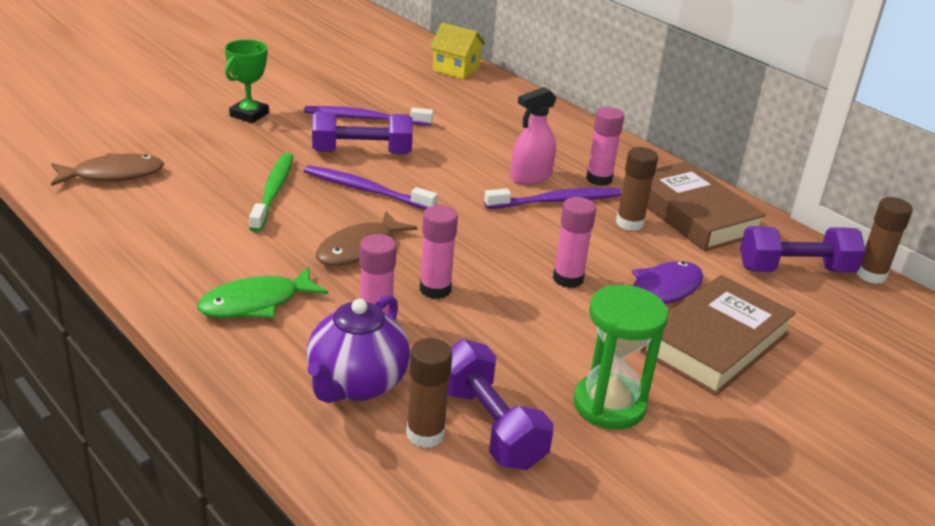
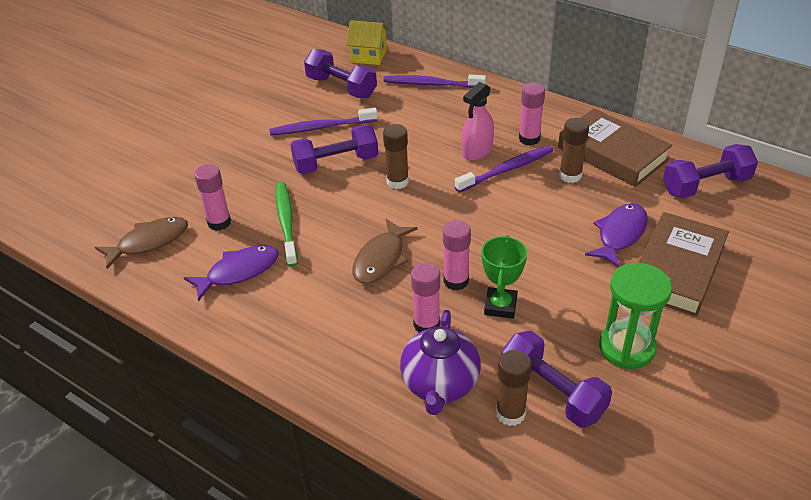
camera: 10 degrees left, 10 degrees up
green fish [197,267,328,318] -> none
green trophy [225,39,269,123] -> green trophy moved to [482,235,527,319]
purple toothbrush [304,165,438,210] -> purple toothbrush moved to [383,74,486,88]
pink glue stick [553,197,596,288] -> pink glue stick moved to [194,164,231,231]
brown glue stick [857,197,913,284] -> brown glue stick moved to [383,124,409,189]
none -> purple fish [184,245,279,301]
none -> purple dumbbell [304,49,377,98]

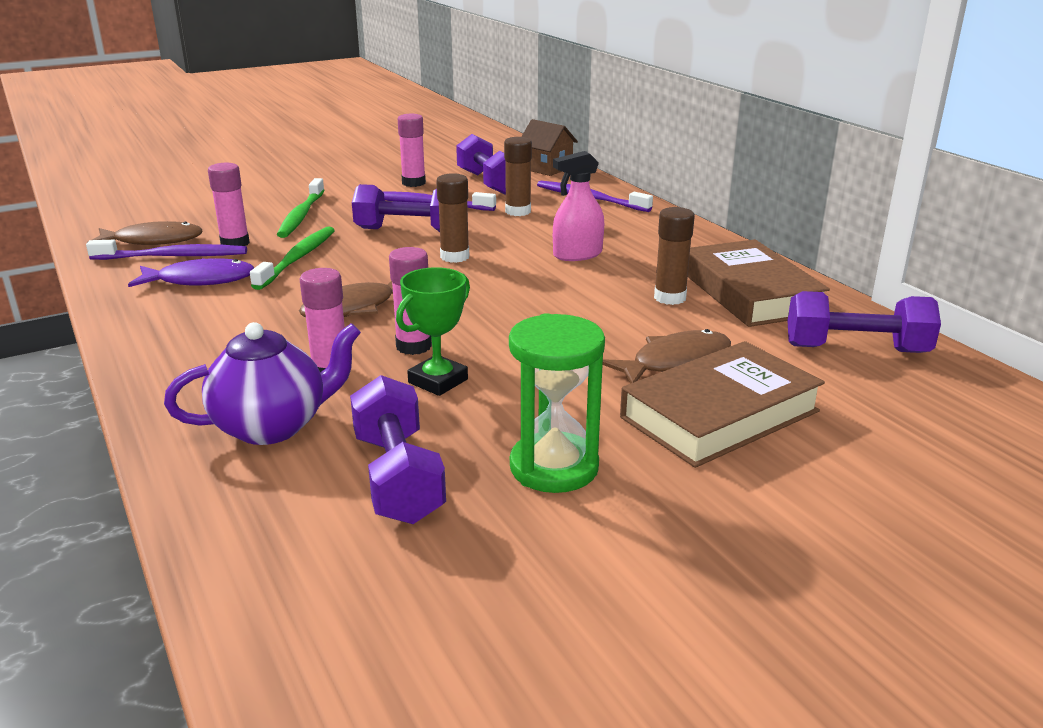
camera: 25 degrees right, 15 degrees down
yellow house [346,20,389,65] -> brown house [521,119,578,176]
purple teapot [400,310,481,415] -> purple teapot turned 150 degrees counterclockwise [164,322,361,445]
purple toothbrush [455,145,554,193] -> purple toothbrush moved to [86,240,247,260]
brown glue stick [496,350,532,426] -> brown glue stick moved to [504,137,532,216]
pink glue stick [519,82,545,146] -> pink glue stick moved to [398,114,426,187]
purple fish [585,203,648,267] -> brown fish [603,329,731,384]
none -> green toothbrush [277,178,325,238]

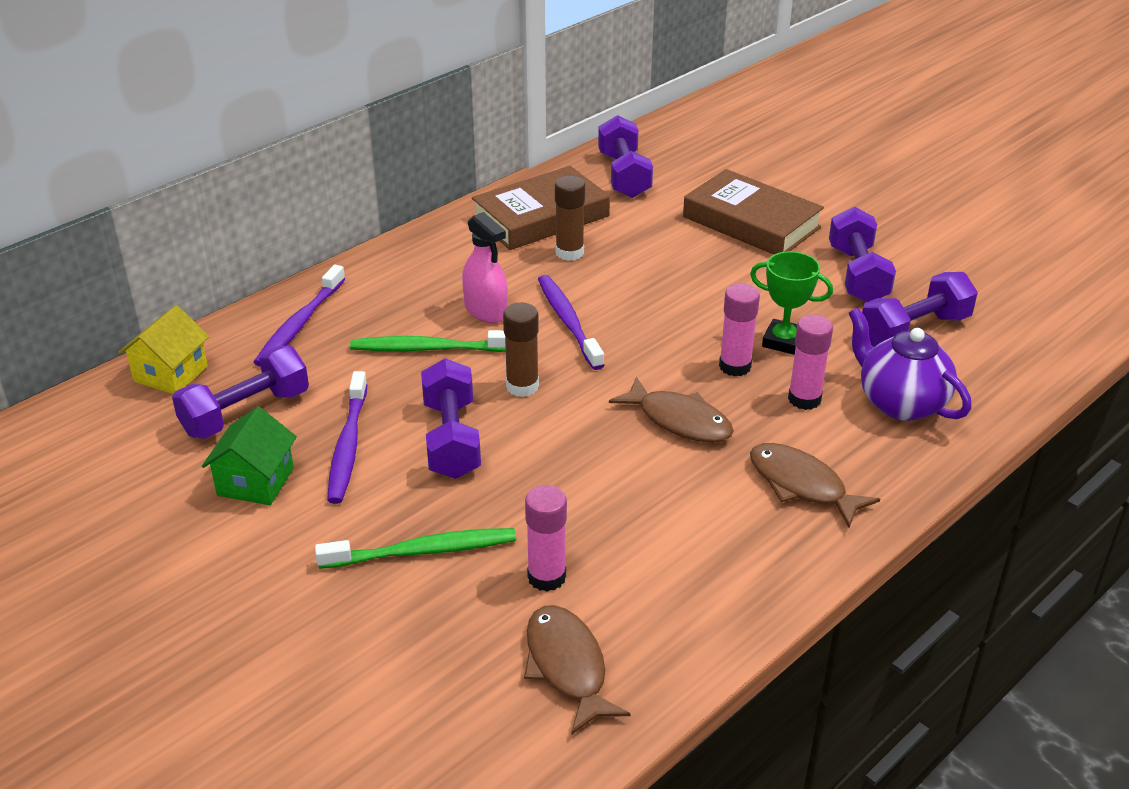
camera: 105 degrees left, 10 degrees up
purple toothbrush [86,240,247,260] -> purple toothbrush moved to [538,275,604,370]
purple fish [128,258,254,287] -> none
green toothbrush [250,227,335,290] -> green toothbrush moved to [350,330,506,352]
pink glue stick [398,114,426,187] -> green house [202,407,297,505]
brown glue stick [504,137,532,216] -> none
green hourglass [509,313,605,493] -> purple dumbbell [829,207,896,302]
brown house [521,119,578,176] -> yellow house [118,305,209,394]
brown fish [603,329,731,384] -> brown fish moved to [750,443,880,528]

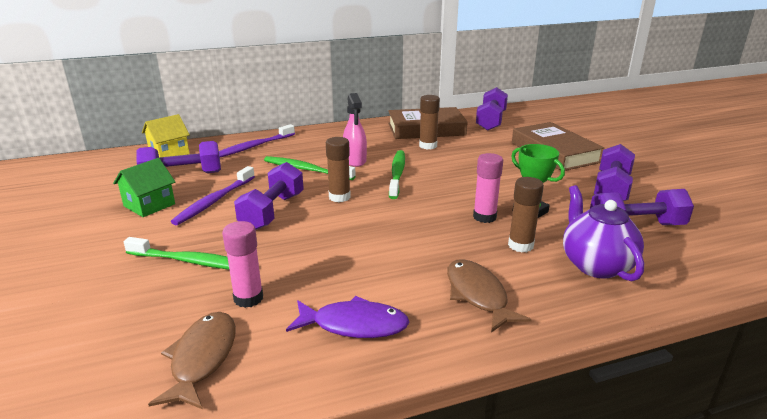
camera: 25 degrees right, 10 degrees down
purple toothbrush [538,275,604,370] -> green toothbrush [389,150,405,199]
brown fish [609,376,734,443] -> none
pink glue stick [788,315,833,410] -> brown glue stick [508,177,544,252]
none -> purple fish [286,296,409,338]

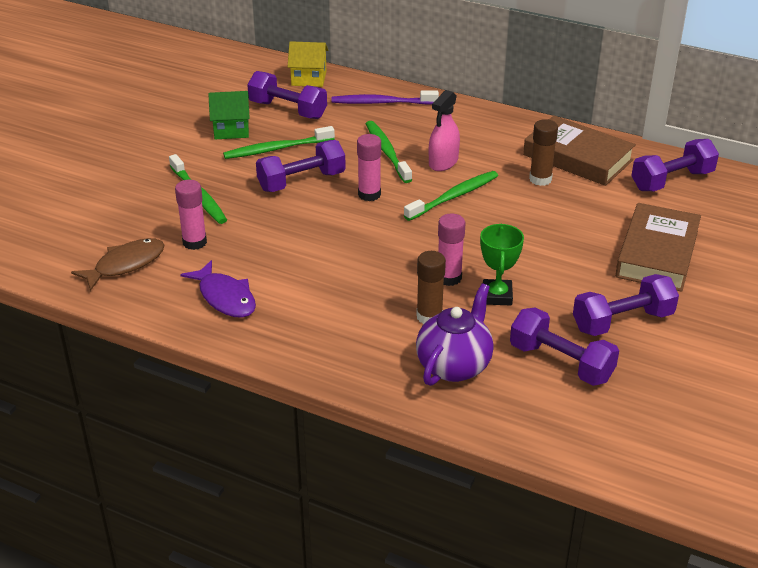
camera: 45 degrees right, 10 degrees up
purple toothbrush [171,166,255,225] -> green toothbrush [223,126,335,159]
brown glue stick [326,137,351,202] -> pink glue stick [357,134,381,201]
brown fish [447,259,532,332] -> none

